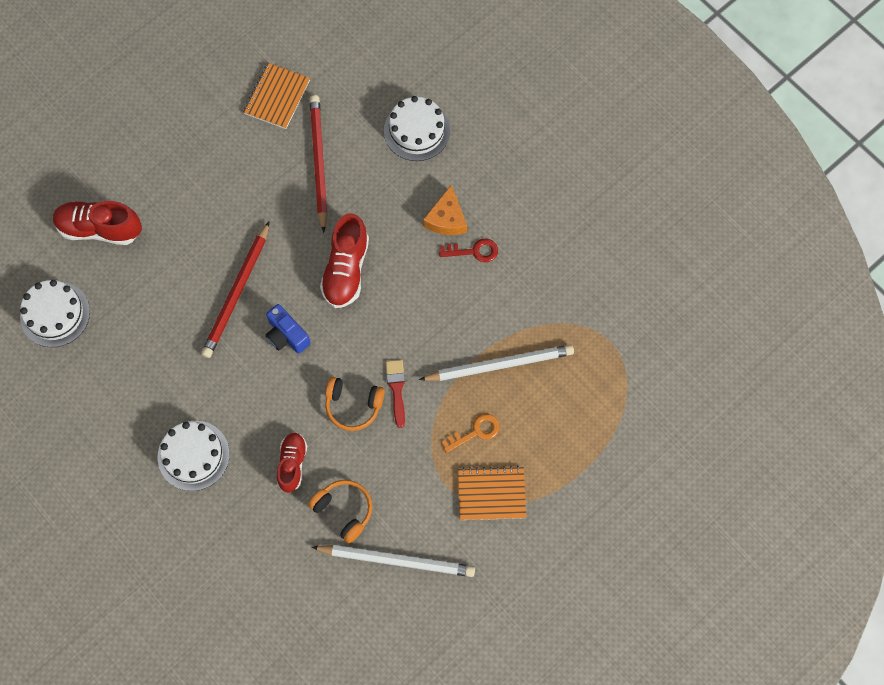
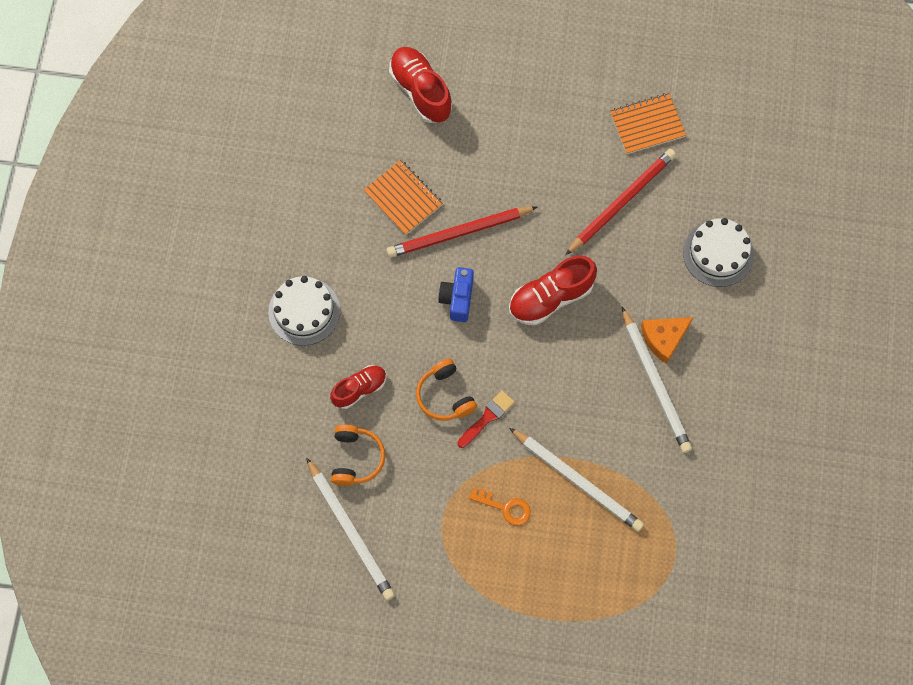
camera: 50 degrees right, 0 degrees up
white cake [20,280,90,347] -> none
red key [439,239,498,262] -> white pencil [622,307,692,453]
orange notebook [458,466,526,520] -> orange notebook moved to [364,160,443,235]

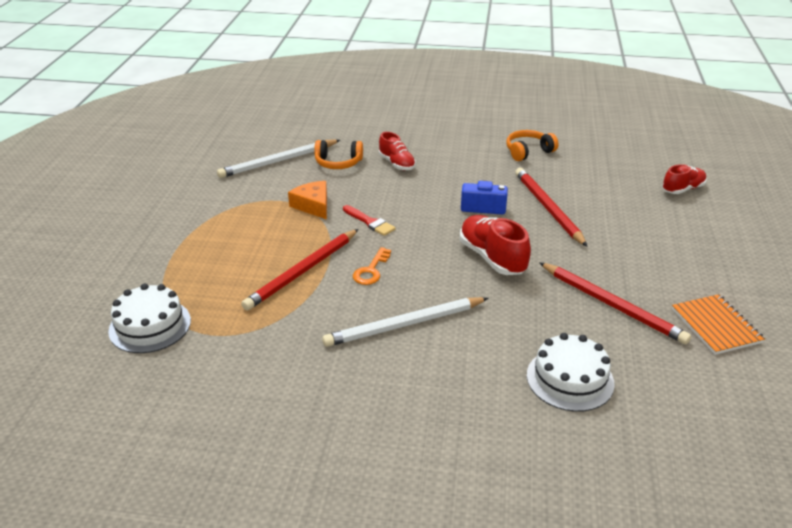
camera: 90 degrees right, 35 degrees down
white cake [268,276,340,346] -> white cake moved to [108,284,191,353]
orange notebook [364,160,443,235] -> none
red shoe [389,47,452,123] -> red shoe [662,164,707,194], size x0.64
orange headphones [416,359,477,421] -> orange headphones moved to [506,130,558,161]
orange key [469,487,531,525] -> orange key moved to [353,247,391,285]
white pencil [509,428,644,532] -> red pencil [241,229,358,310]
orange cheese [641,317,693,364] -> orange cheese moved to [288,181,327,220]

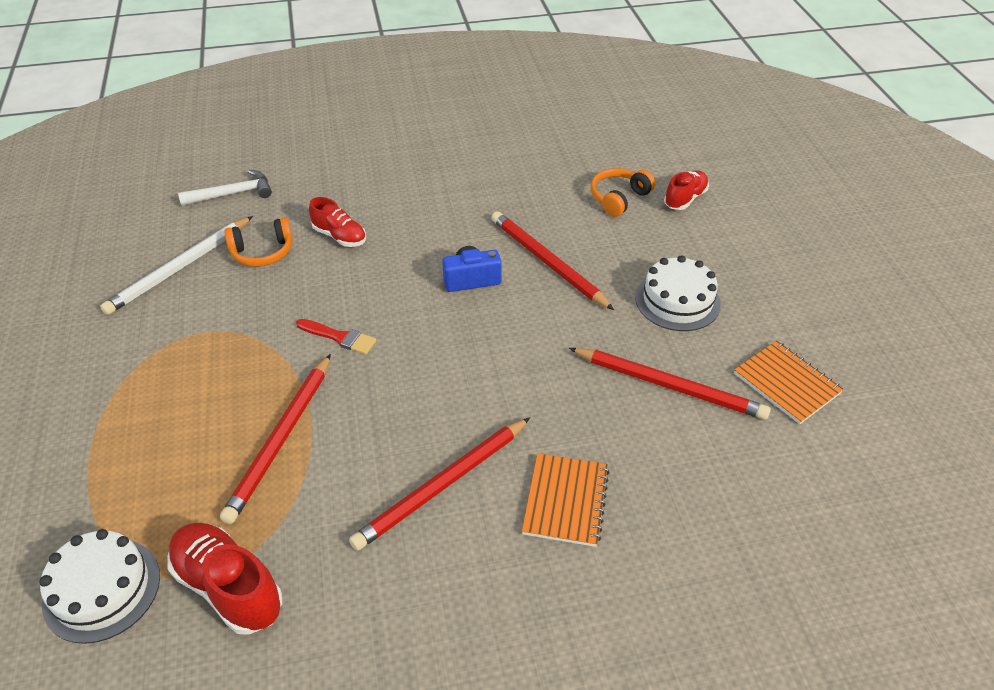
camera: 20 degrees left, 10 degrees up
orange cheese [288,181,327,220] -> none
white pencil [322,297,488,347] -> red pencil [349,417,530,551]
orange key [353,247,391,285] -> none
red shoe [460,215,531,275] -> red shoe moved to [167,523,282,635]
orange headphones [506,130,558,161] -> orange headphones moved to [591,168,655,217]
white cake [527,333,615,412] -> white cake moved to [635,255,721,331]
none -> white hammer [178,170,272,206]
none -> orange notebook [522,453,610,547]

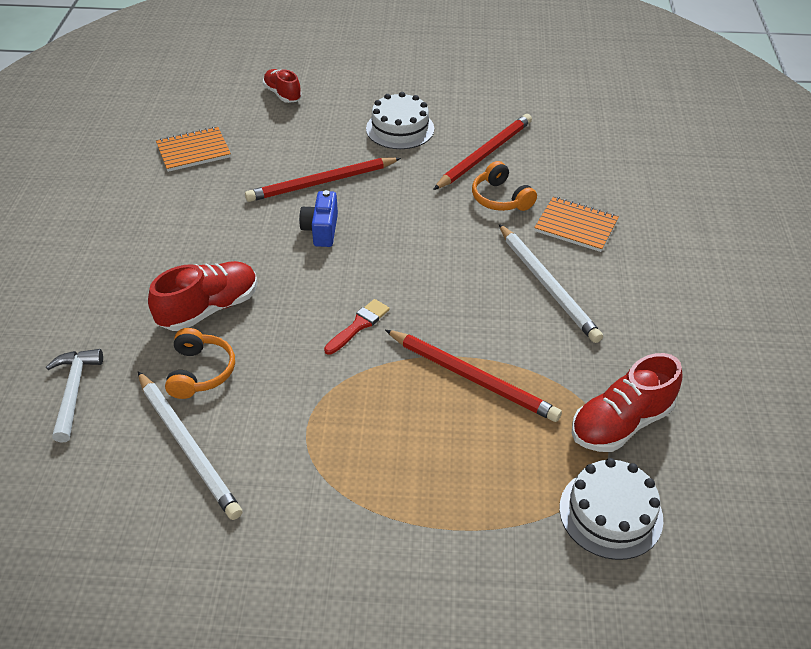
camera: 75 degrees left, 0 degrees up
red shoe [309,197,366,247] -> red shoe [148,261,258,331], size x1.55
red pencil [349,417,530,551] -> white pencil [499,224,603,343]
orange headphones [591,168,655,217] -> orange headphones moved to [472,161,537,211]
orange notebook [734,341,844,424] -> orange notebook moved to [156,126,231,172]

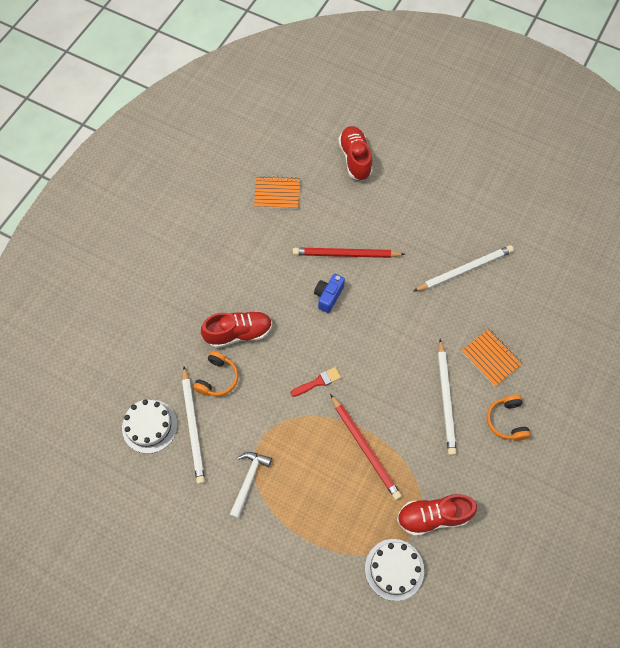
camera: 25 degrees right, 20 degrees up
white hammer [46,349,103,442] -> white hammer moved to [229,452,272,519]
red shoe [263,69,302,103] -> red shoe [338,126,373,181], size x1.55
white cake [366,92,434,149] -> white cake moved to [122,400,177,454]
red pencil [433,114,532,190] -> white pencil [413,245,514,292]
orange headphones [472,161,537,211] -> orange headphones moved to [487,394,531,441]

